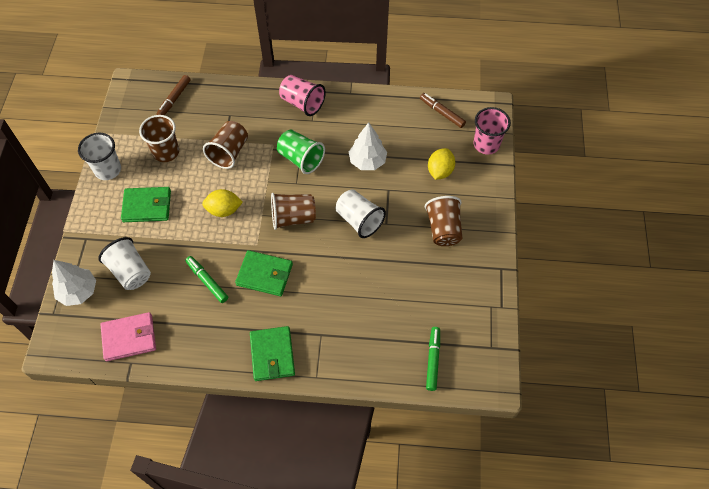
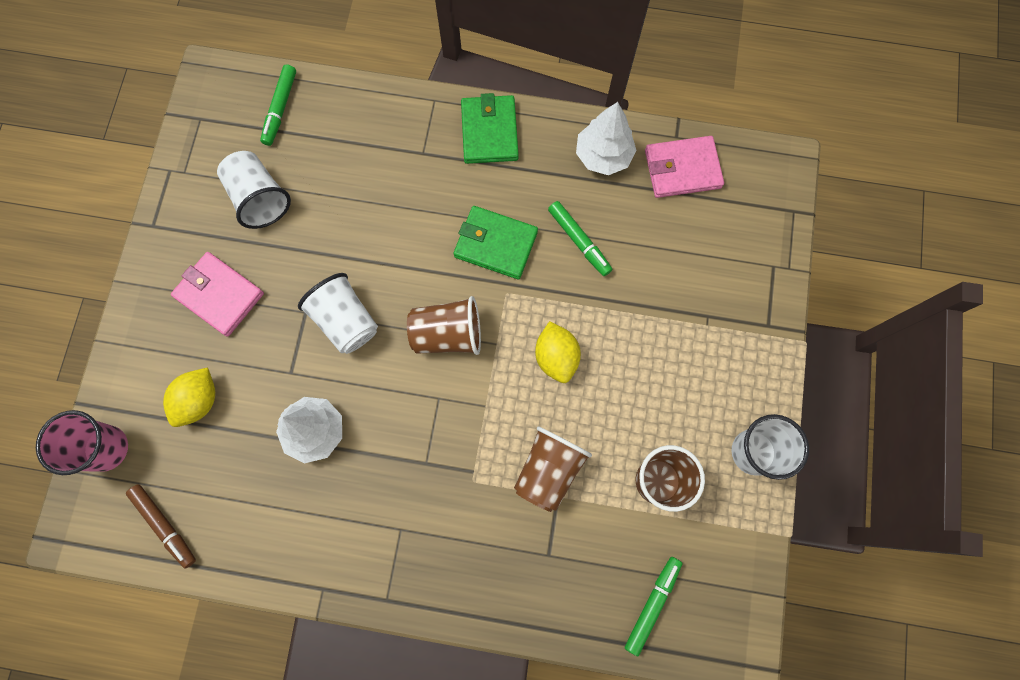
camera: 175 degrees left, 15 degrees up
white tree [52,260,96,306] -> white tree moved to [576,102,637,175]
white cup [98,237,151,290] -> white cup moved to [217,151,291,229]
green wallet [121,187,171,222] -> none
brown marker [156,75,191,115] -> green marker [625,557,682,656]
yellow lemon [202,189,243,217] -> yellow lemon turned 75 degrees clockwise [535,321,581,383]
green cup [277,130,325,174] -> none
pink cup [279,75,326,116] -> none
brown cup [425,196,463,246] -> pink wallet [171,252,264,337]

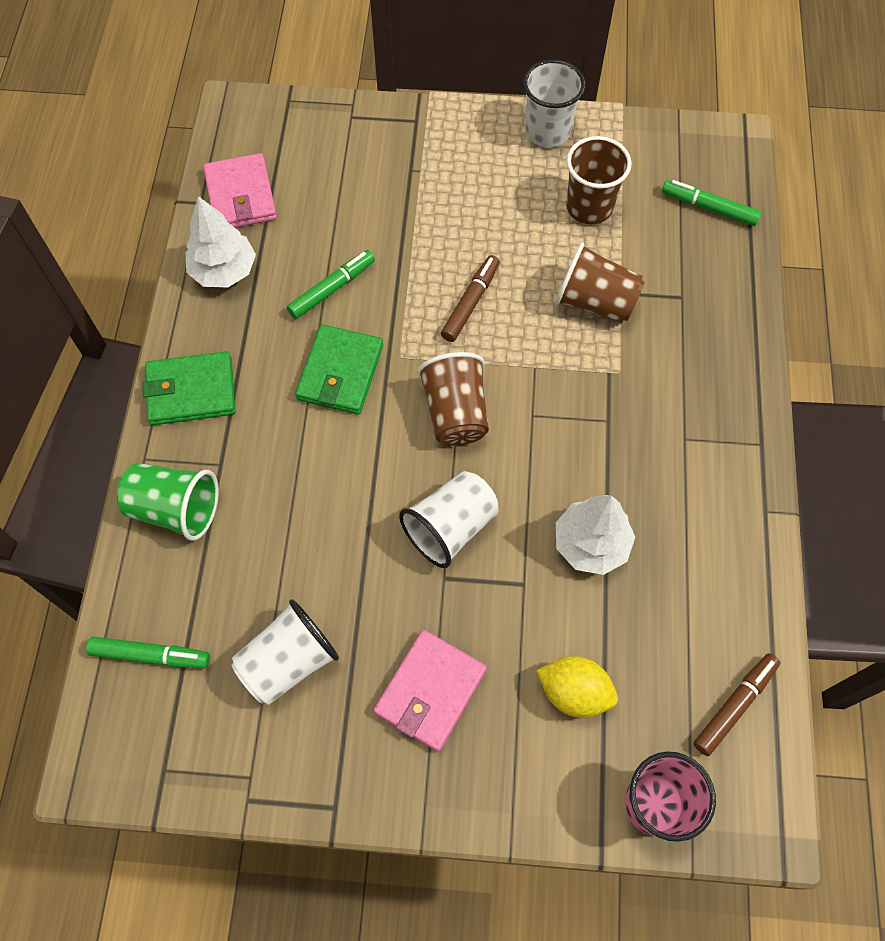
camera: 95 degrees left, 10 degrees down
yellow lemon [535,321,581,383] -> brown marker [441,255,500,342]
none -> green cup [117,463,219,541]

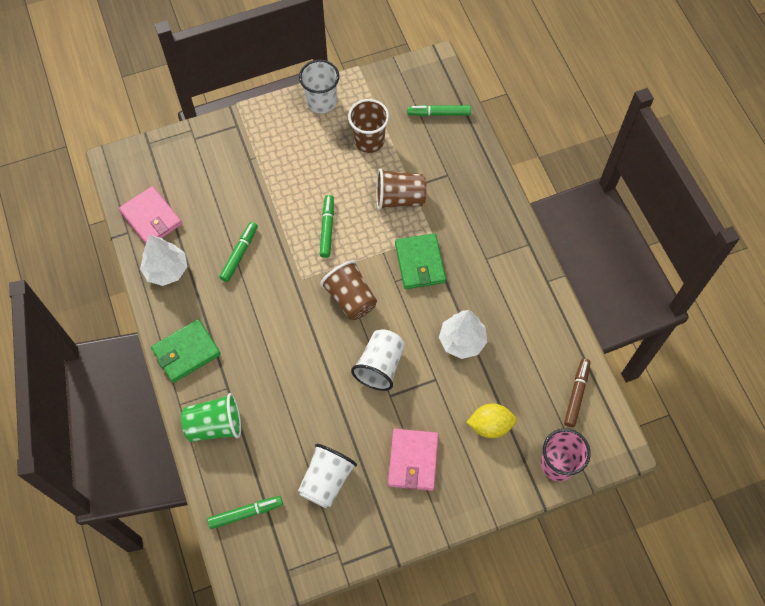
camera: 25 degrees left, 0 degrees up
green wallet [295,324,383,415] -> green wallet moved to [395,233,446,289]
brown marker [441,255,500,342] -> green marker [320,195,334,258]

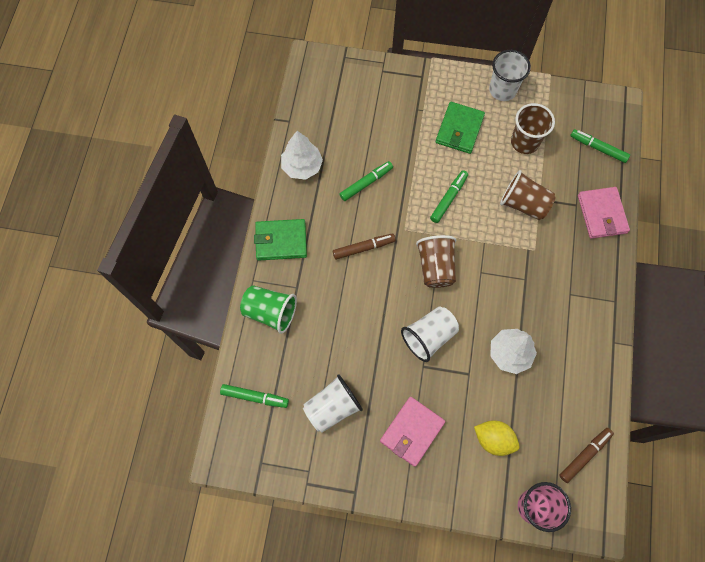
camera: 30 degrees right, 5 degrees up
pink wallet [119,186,182,244] -> pink wallet moved to [578,187,630,239]
green wallet [395,233,446,289] -> green wallet moved to [436,102,485,154]
none -> brown marker [333,234,396,260]

